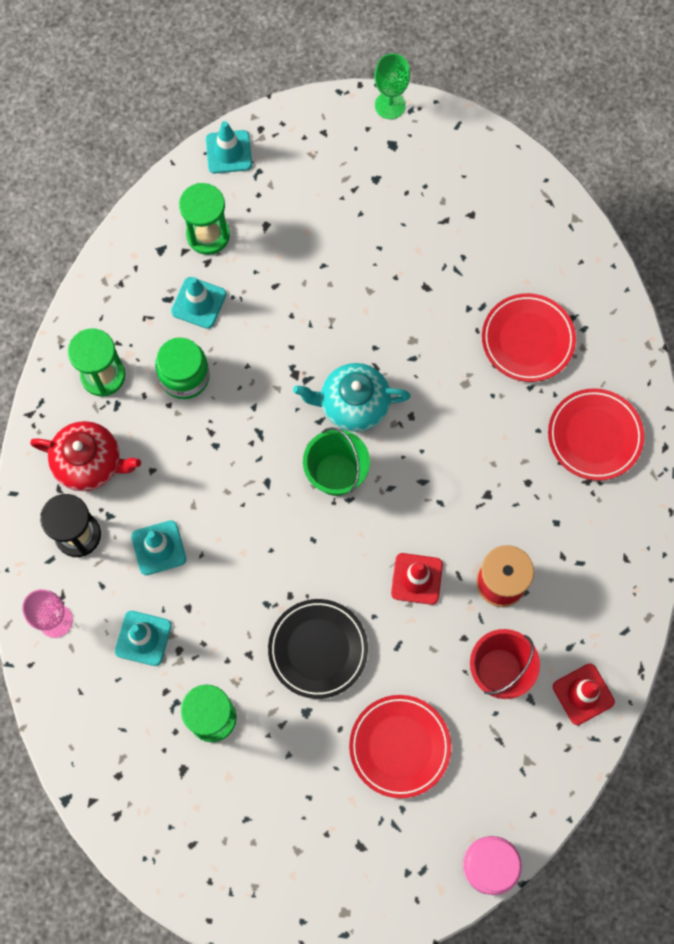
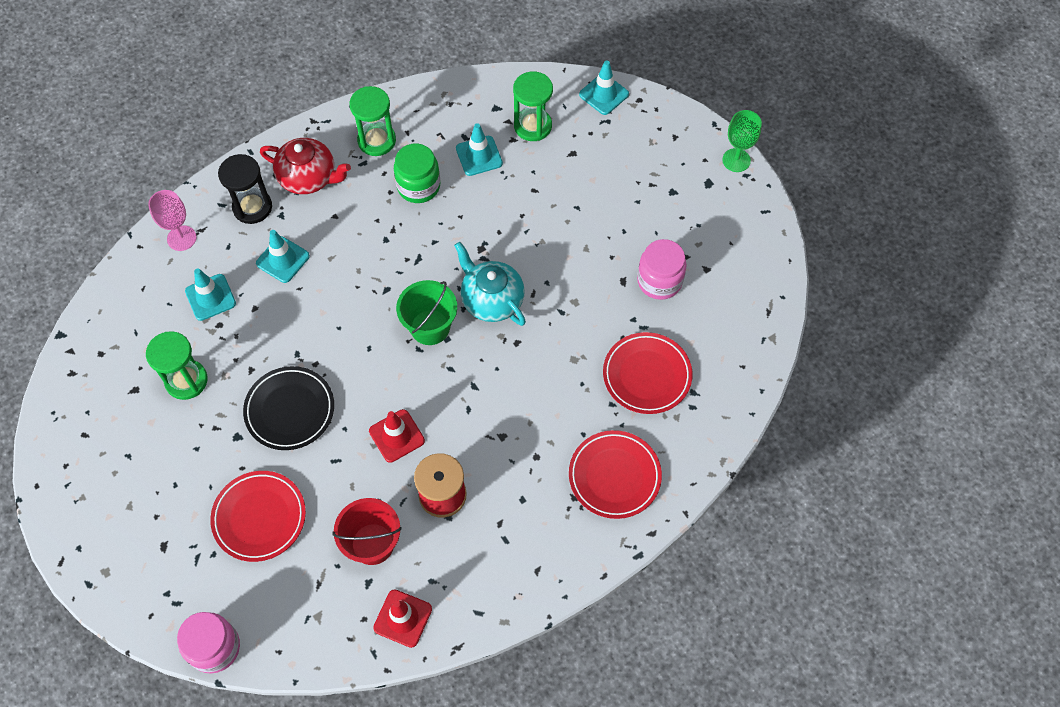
camera: 50 degrees right, 10 degrees down
red teapot [30,421,141,491] -> red teapot turned 45 degrees counterclockwise [260,138,351,194]
none -> pink jar [637,239,687,300]

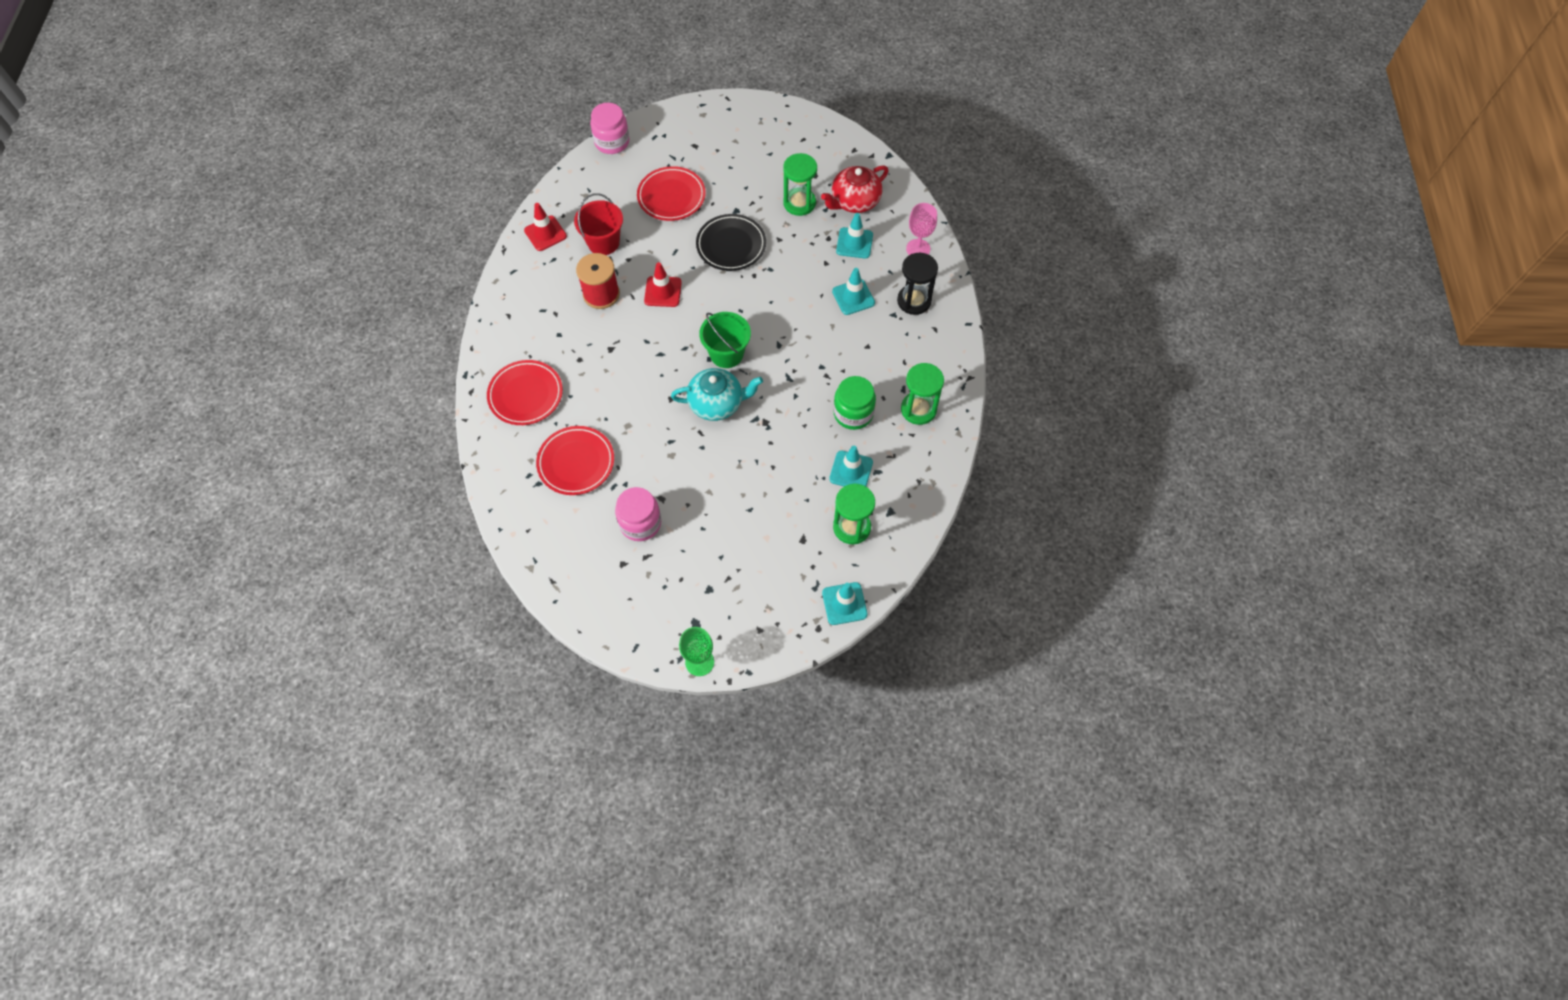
camera: 125 degrees right, 0 degrees up
red teapot [260,138,351,194] -> red teapot moved to [821,165,889,213]

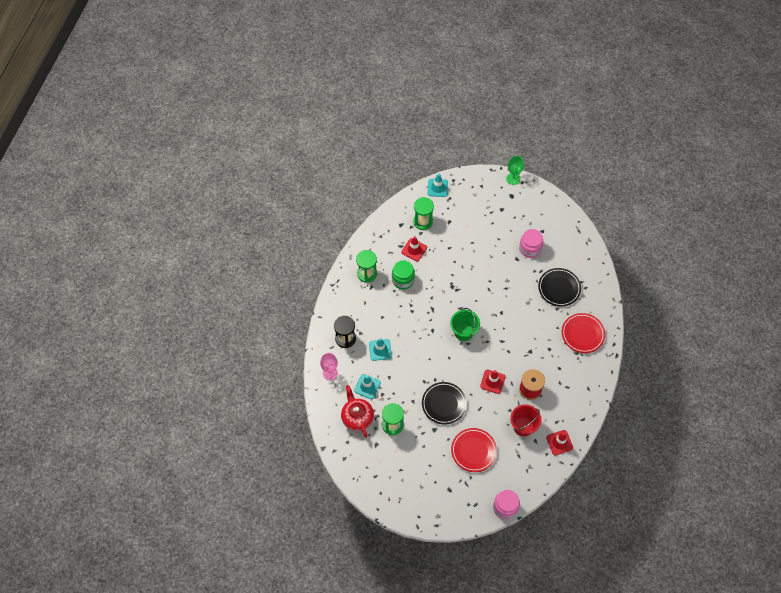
camera: 165 degrees left, 0 degrees up
red plate [536,426,614,495] -> black plate [538,268,581,307]
turquoise teapot [671,368,763,421] -> none
red teapot [821,165,889,213] -> red teapot turned 90 degrees counterclockwise [341,385,374,437]
turquoise traffic cone [829,446,873,486] -> red traffic cone [402,236,427,261]

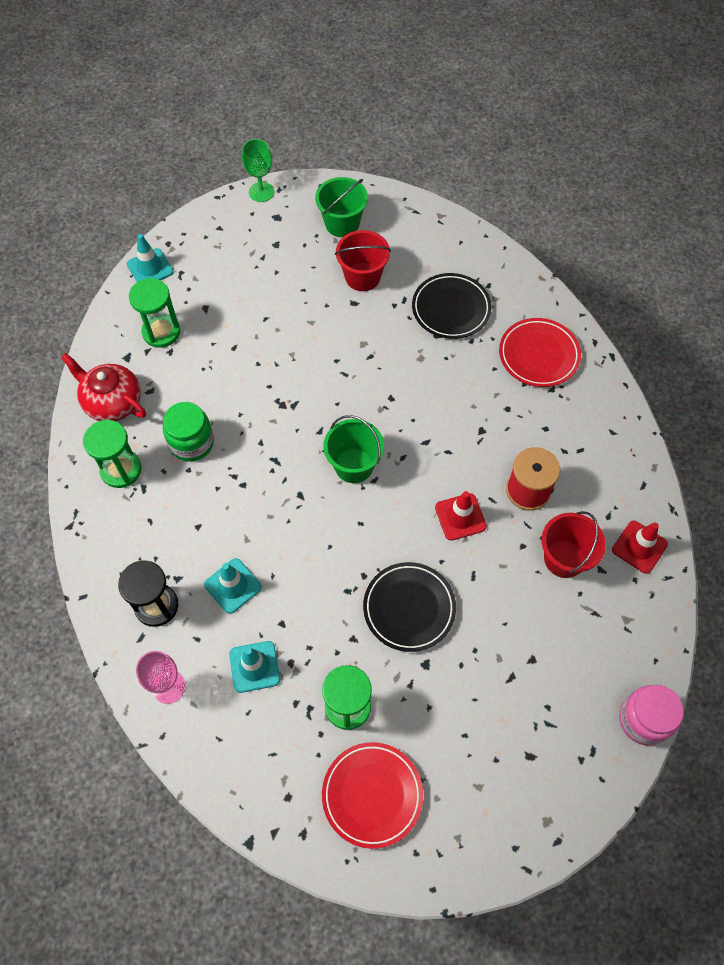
camera: 35 degrees left, 0 degrees up
red teapot [341,385,374,437] -> red teapot moved to [61,353,146,421]
red traffic cone [402,236,427,261] -> none
red plate [451,428,497,472] -> red plate moved to [322,742,423,849]
pink jar [519,229,543,258] -> red bucket [335,230,391,291]
none -> green bucket [315,177,368,237]

